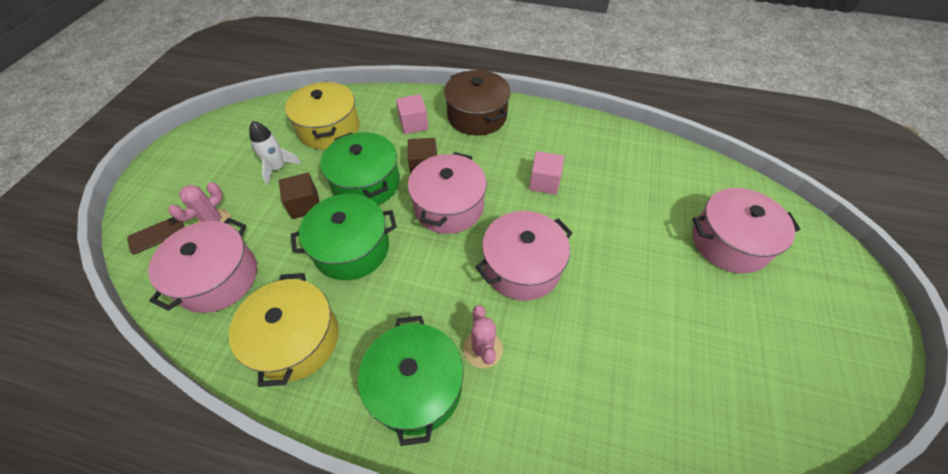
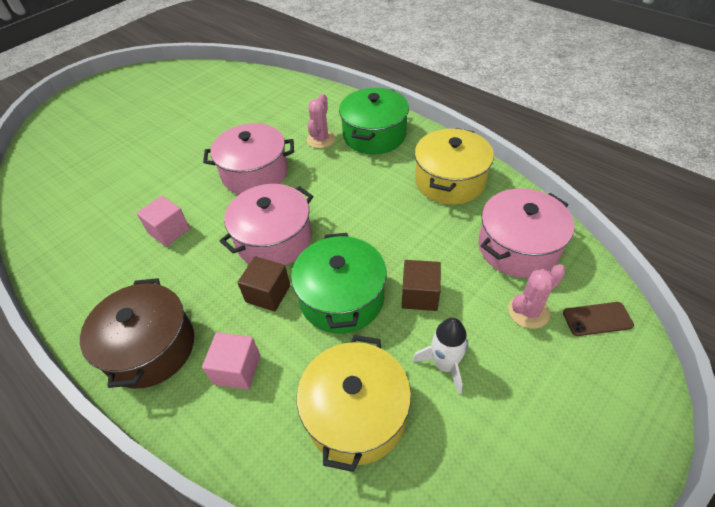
camera: 150 degrees left, 5 degrees down
green pot [291,194,397,280] -> none
pink pot [692,188,800,273] -> none

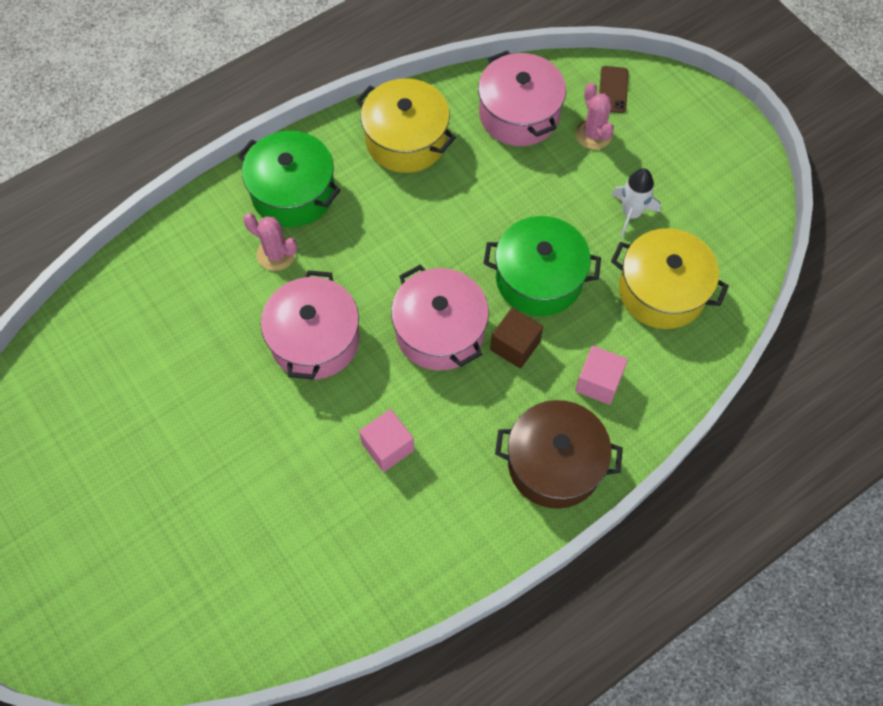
camera: 80 degrees left, 15 degrees up
brown cube [402,260,441,311] -> none

